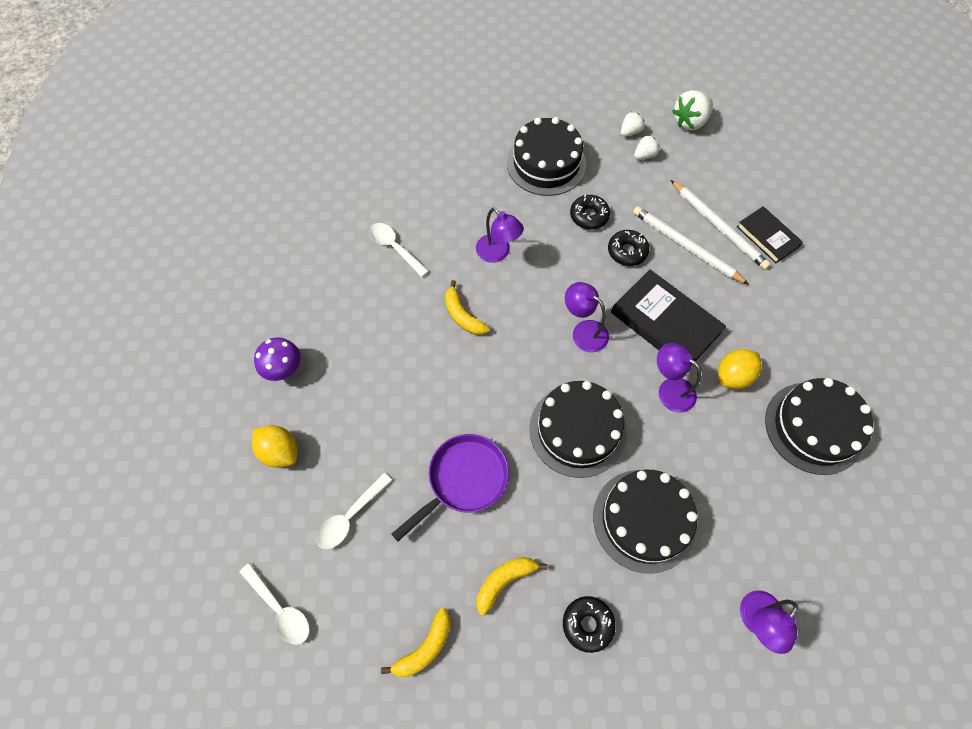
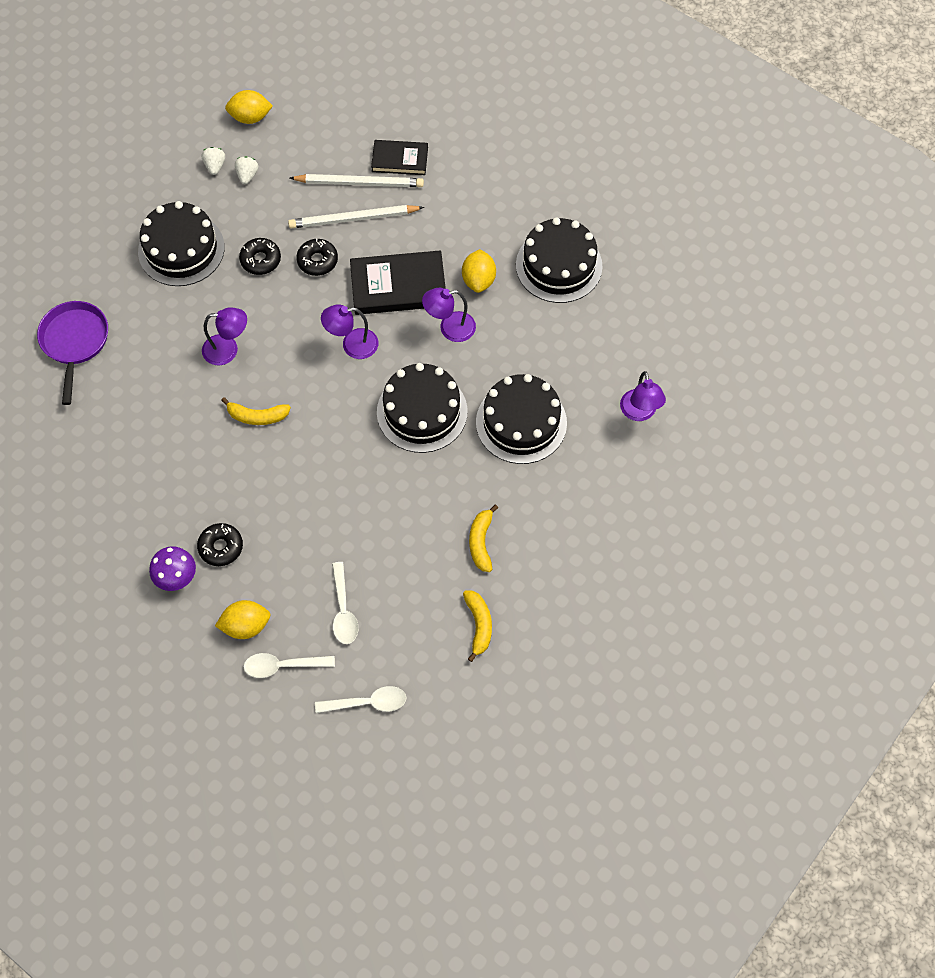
camera: 50 degrees left, 0 degrees up
white spoon [369,223,429,277] -> white spoon moved to [244,653,335,678]
purple pan [392,434,509,542] -> purple pan moved to [37,301,108,405]
black donut [563,596,616,653] -> black donut moved to [197,523,243,566]
white strawberry [672,90,713,130] -> yellow lemon [225,90,273,124]

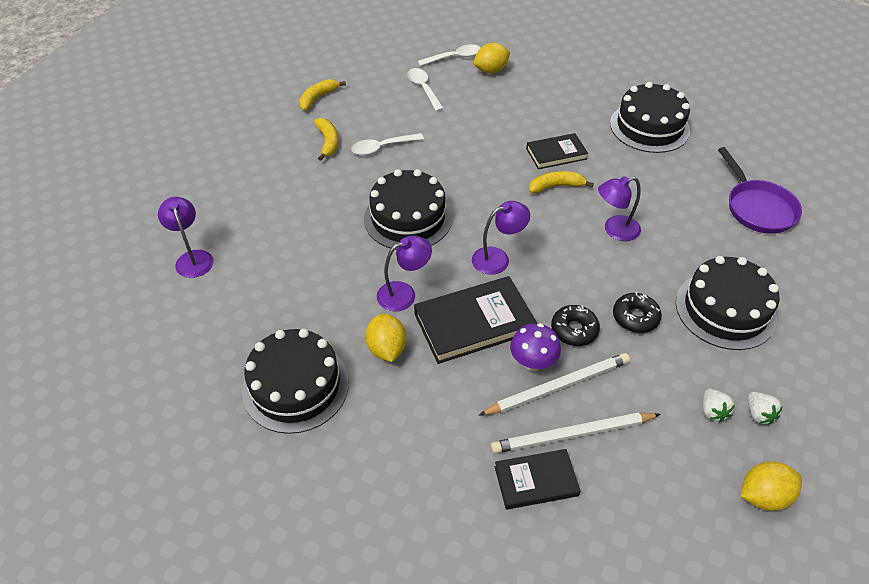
camera: 165 degrees right, 15 degrees down
purple mushroom [149,546,196,591] -> purple mushroom moved to [510,323,561,371]
black donut [197,523,243,566] -> none
white spoon [315,686,406,713] -> white spoon moved to [351,133,424,155]
yellow banana [463,591,492,662] -> yellow banana turned 60 degrees clockwise [299,79,346,111]
black cake [476,374,567,464] -> black cake moved to [610,82,690,153]
none -> black book [526,133,588,169]

